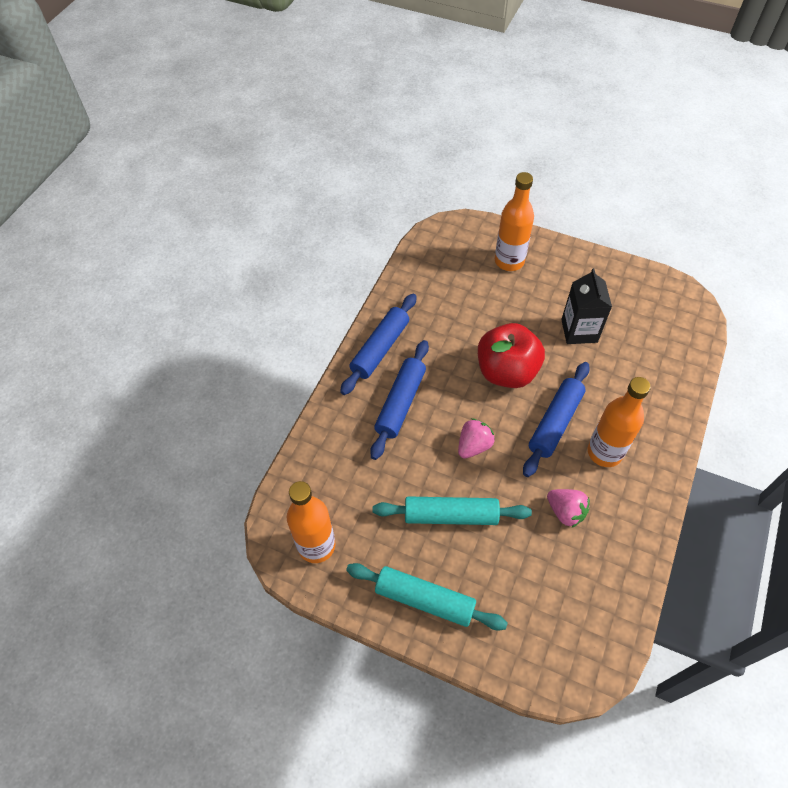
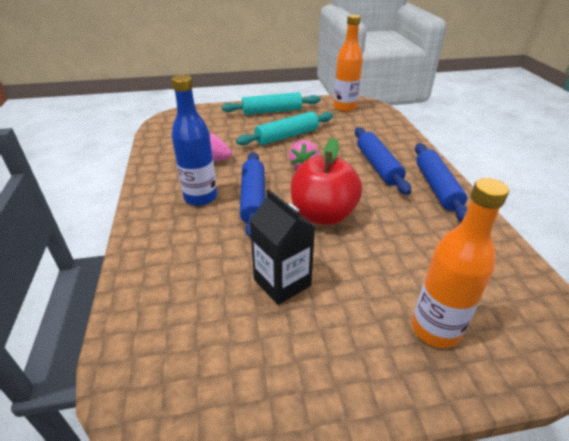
camera: 145 degrees right, 20 degrees down
orange bottle [588,377,651,467] -> blue bottle [171,75,217,206]

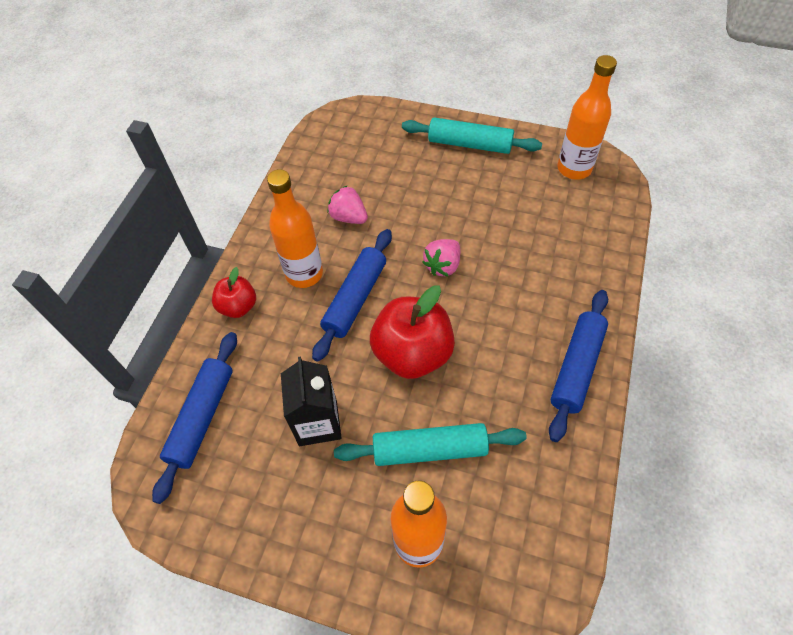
camera: 30 degrees right, 20 degrees up
blue bottle [171,75,217,206] -> orange bottle [267,169,323,288]
turquoise rolling pin [236,112,333,146] -> turquoise rolling pin moved to [334,423,527,466]
blue rolling pin [355,127,411,195] -> blue rolling pin moved to [152,332,237,504]
none -> red apple [212,267,256,318]

